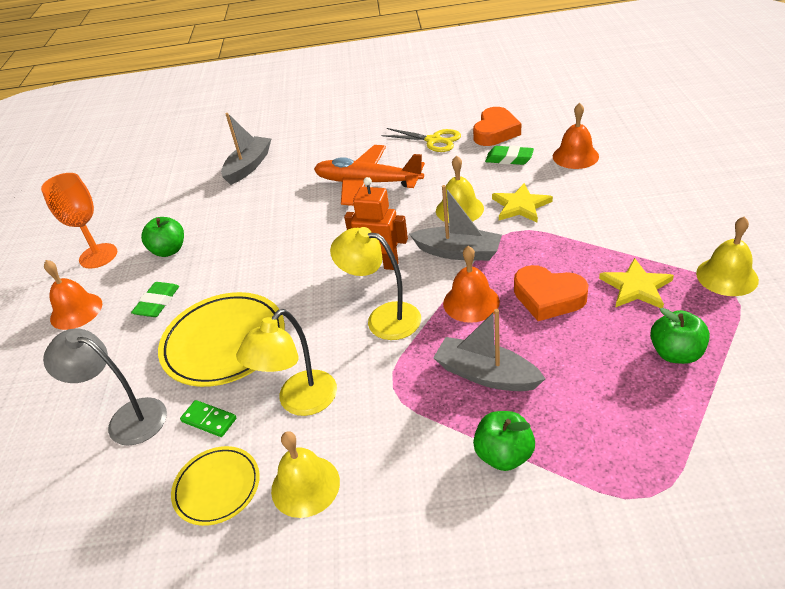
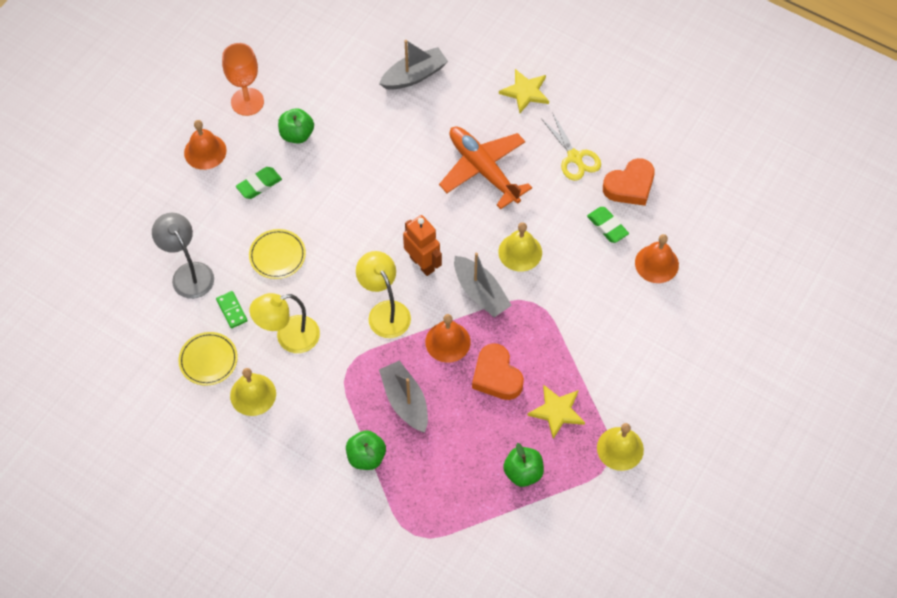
camera: 30 degrees right, 20 degrees up
yellow plate [158,292,285,387] -> yellow plate [249,229,306,279], size x0.58
yellow star [492,183,553,223] -> yellow star moved to [499,69,549,113]

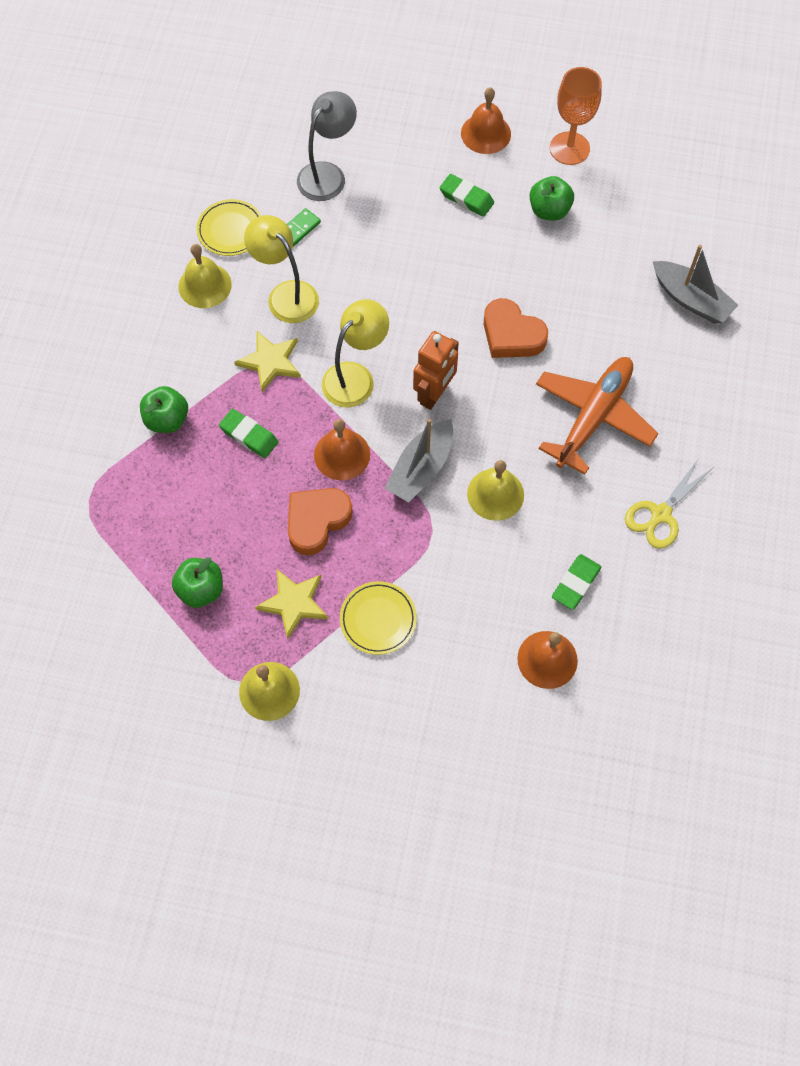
camera: 70 degrees right, 5 degrees up
yellow plate [249,229,306,279] -> yellow plate moved to [340,581,417,655]
grey boat [379,361,428,433] -> green eraser [219,409,279,458]
yellow star [499,69,549,113] -> yellow star moved to [234,331,301,392]
orange heart [603,158,655,206] -> orange heart moved to [484,298,548,358]

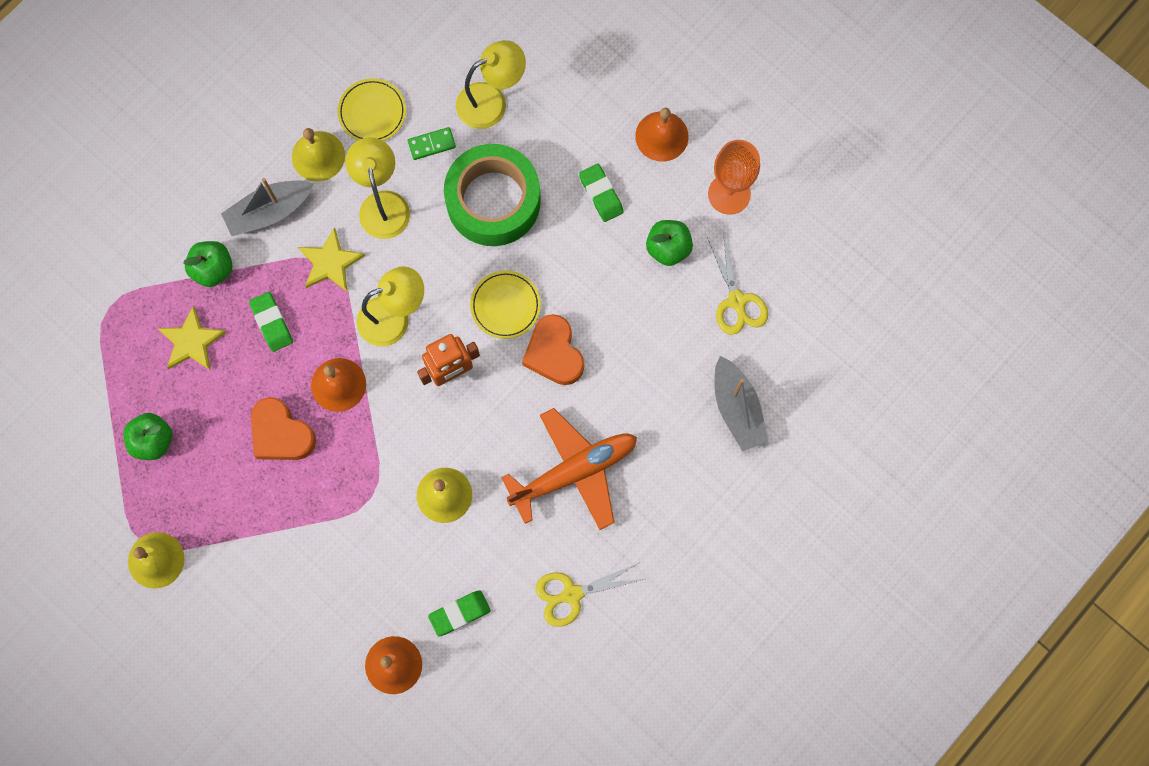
camera: 30 degrees right, 10 degrees up
yellow star [255,569,328,640] -> yellow star moved to [157,306,227,371]
orange heart [288,488,353,555] -> orange heart turned 120 degrees counterclockwise [251,397,316,460]
grey lamp [297,91,357,201] -> yellow lamp [456,40,526,129]
yellow plate [340,581,417,655] -> yellow plate moved to [470,271,541,339]
grey boat [385,419,453,503] -> grey boat moved to [221,178,313,236]
none -> green tape [444,144,541,246]
none -> yellow scissors [707,232,768,335]

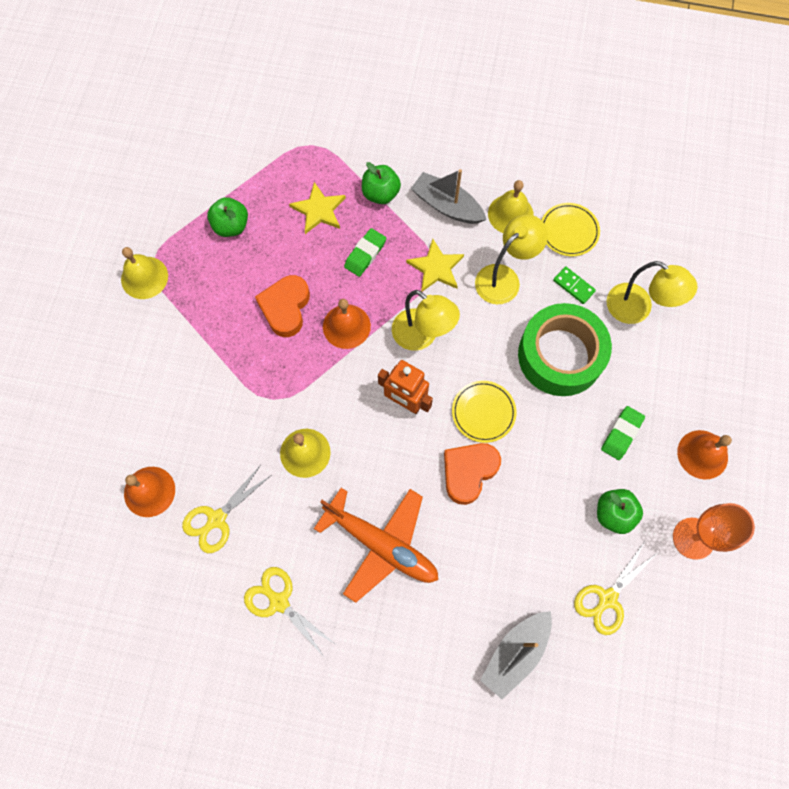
camera: 60 degrees right, 5 degrees down
green eraser [428,590,491,636] -> yellow scissors [182,466,270,553]

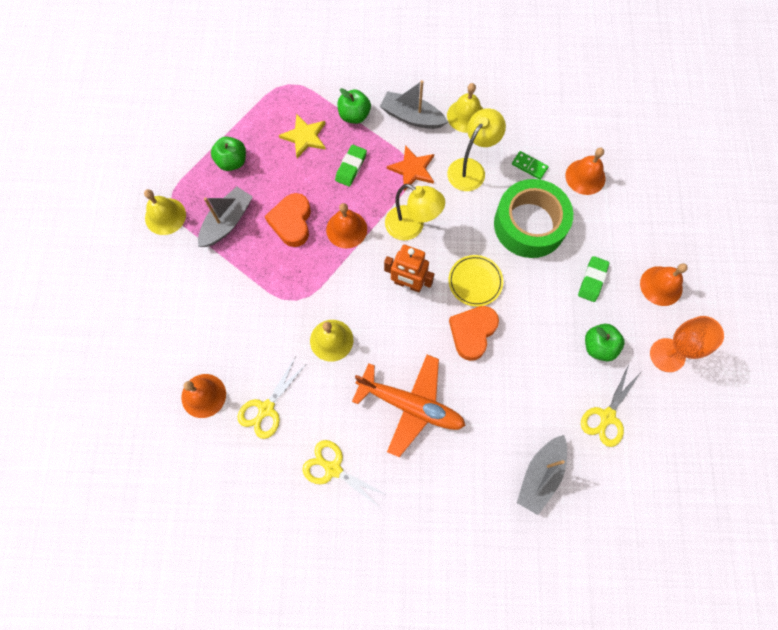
camera: 10 degrees left, 0 degrees up
yellow star [406,239,464,292] -> orange star [387,145,434,191]
yellow plate [542,203,600,256] -> none
yellow lamp [607,261,698,324] -> orange bell [565,148,605,195]
none -> grey boat [198,187,253,247]

